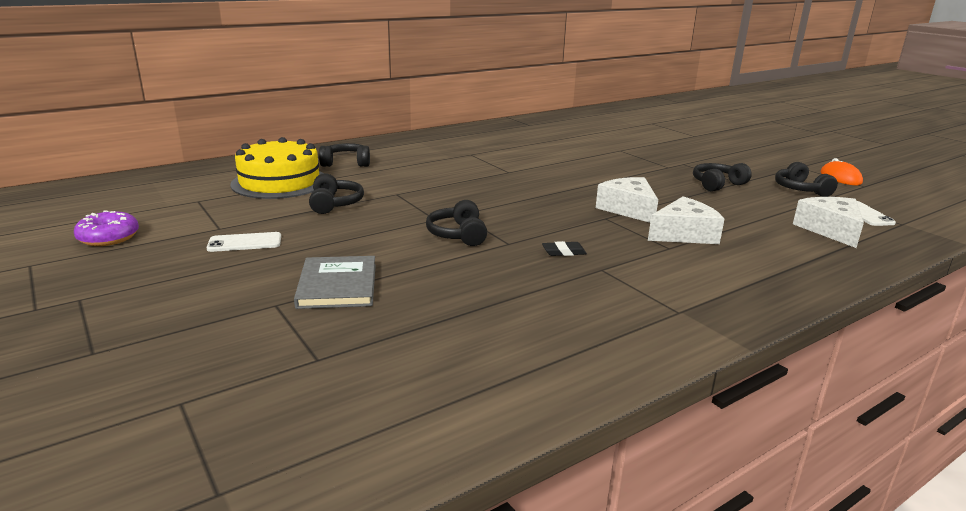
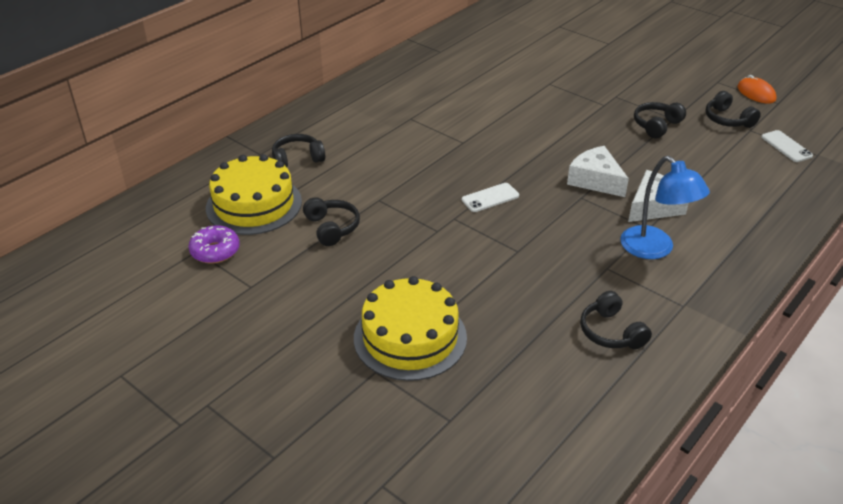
camera: 15 degrees left, 15 degrees up
purple donut [74,210,139,246] -> purple donut moved to [188,225,240,264]
white phone [207,232,281,252] -> white phone moved to [462,183,519,212]
grey book [294,256,376,309] -> yellow cake [354,276,467,381]
black headphones [426,200,487,246] -> black headphones moved to [580,291,652,349]
black eraser [542,241,587,256] -> none
white cheese [793,197,864,248] -> none
none -> blue lamp [620,156,710,259]

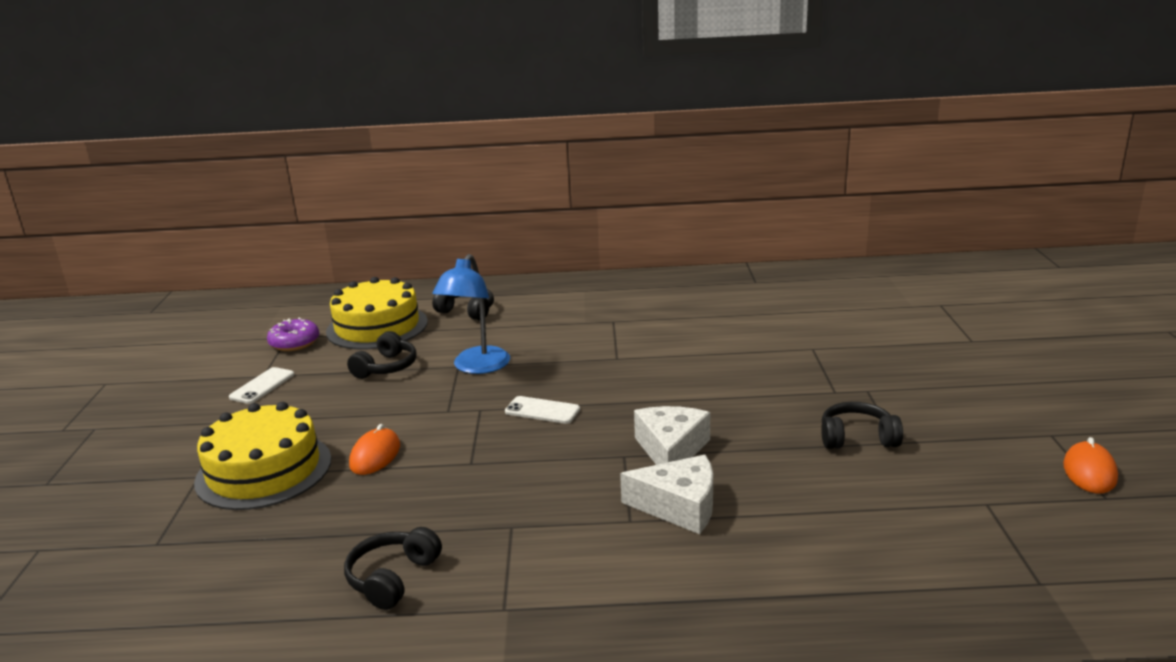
camera: 50 degrees right, 15 degrees down
blue lamp [620,156,710,259] -> blue lamp moved to [432,254,510,374]
black headphones [705,91,761,128] -> none
white phone [761,130,813,162] -> white phone moved to [229,367,294,404]
none -> orange mouse [349,424,400,475]

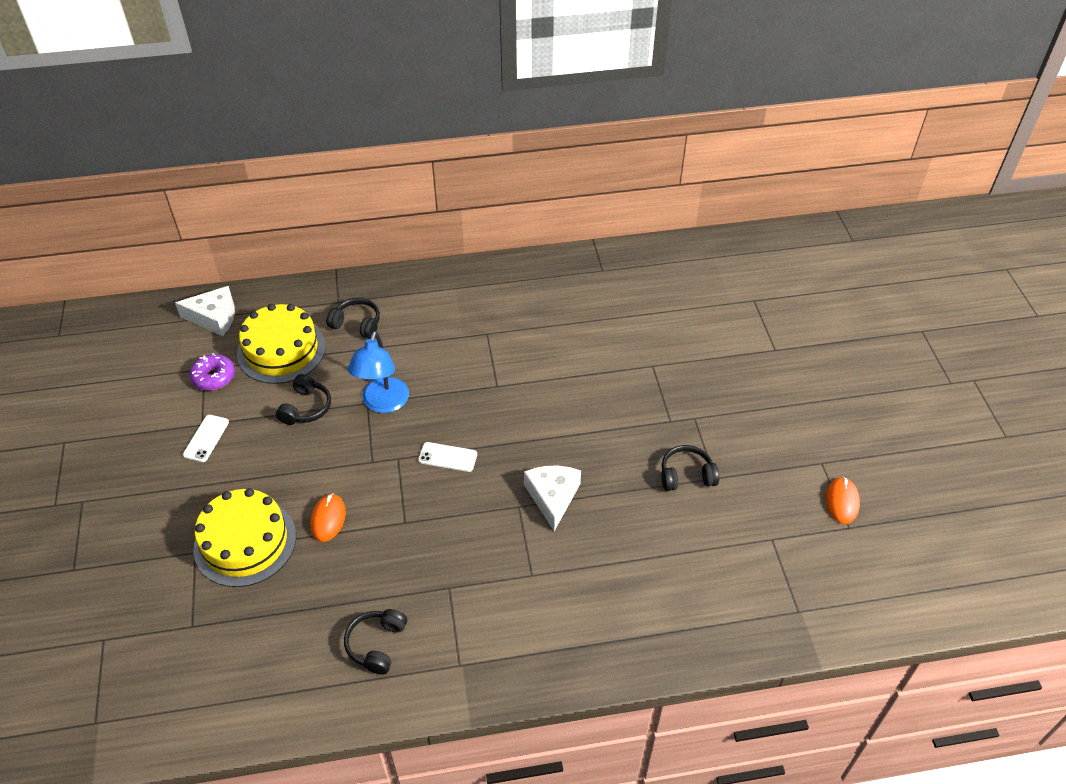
camera: 10 degrees left, 25 degrees up
white cheese [620,455,713,534] -> white cheese moved to [175,286,235,336]

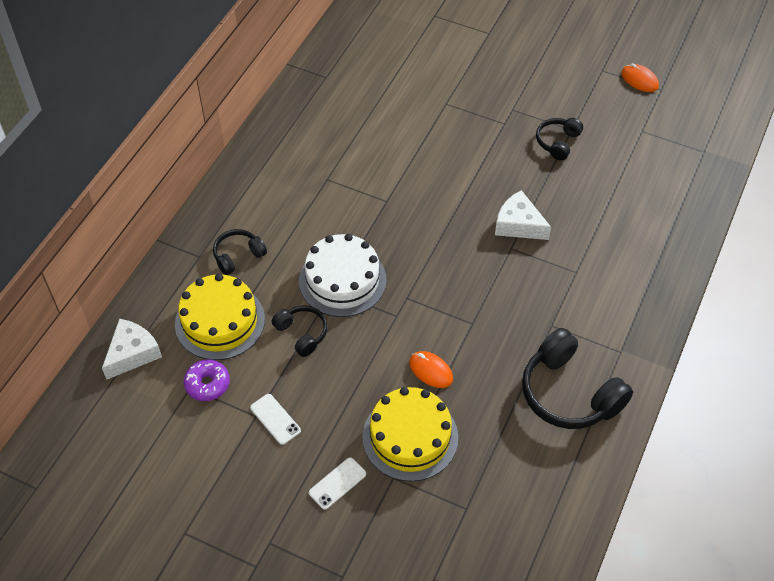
camera: 55 degrees left, 5 degrees up
black headphones [344,609,407,675] -> black headphones [522,328,633,429], size x1.85
blue lamp [348,331,409,413] -> white cake [299,234,386,317]
white phone [418,442,477,472] -> white phone moved to [309,457,366,510]

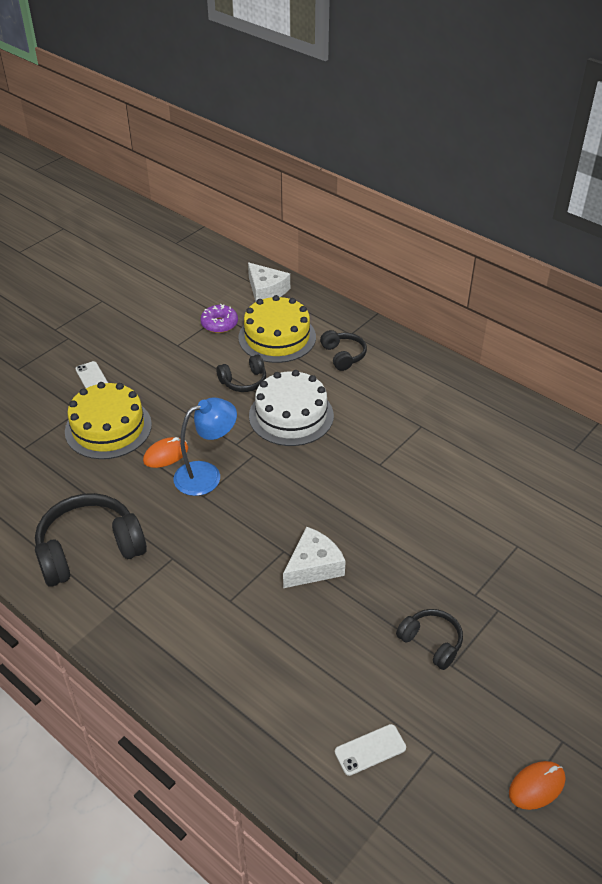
camera: 105 degrees right, 10 degrees down
white phone [250,394,301,445] -> white phone moved to [335,724,406,776]
none -> blue lamp [174,398,237,496]

